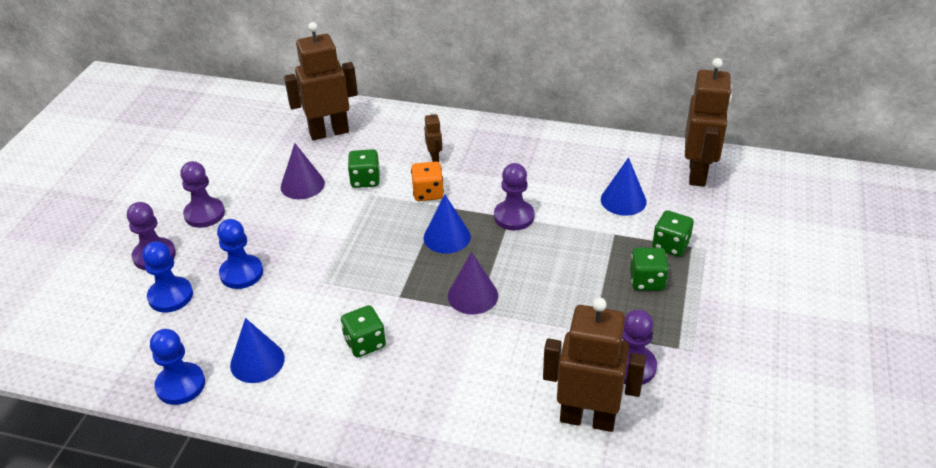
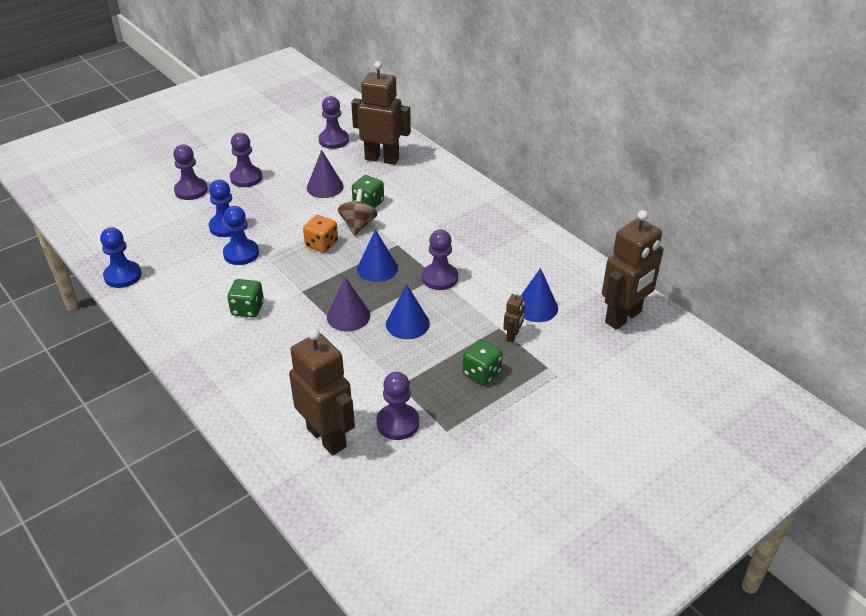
camera: 35 degrees right, 0 degrees up
blue pawn [142,241,193,312] -> blue pawn moved to [223,206,259,265]
blue cone [230,318,285,383] -> blue cone moved to [386,285,430,339]
orange dice [411,162,444,201] -> orange dice moved to [303,215,338,253]
brown robot [424,110,442,162] -> brown robot moved to [503,291,525,342]
green dice [652,210,694,257] -> none
none -> purple pawn [319,96,349,149]
none -> brown spinning top [338,189,377,236]

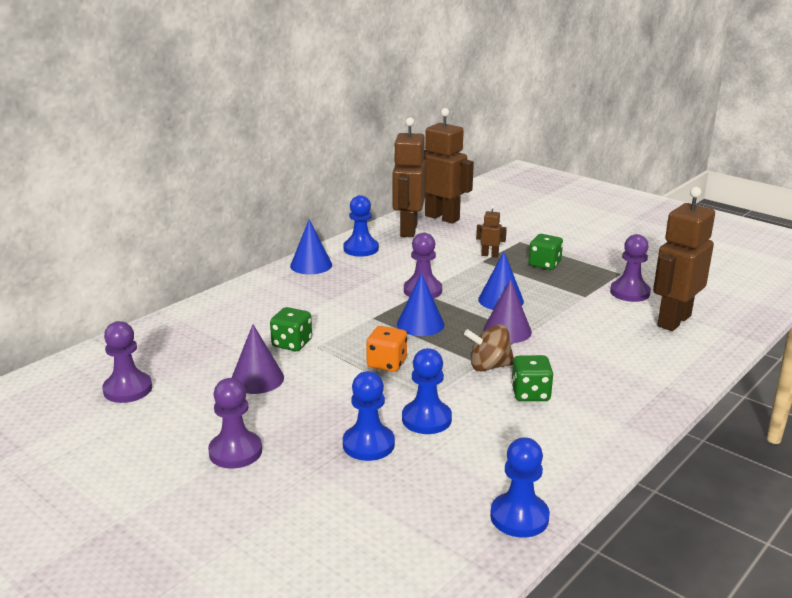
camera: 100 degrees left, 15 degrees down
purple pawn [173,145,208,200] -> none
brown spinning top [338,189,377,236] -> brown spinning top moved to [464,324,514,372]
brown robot [351,61,411,165] -> brown robot moved to [392,117,426,237]
blue cone [521,268,558,322] -> blue cone moved to [290,219,332,275]
none -> blue pawn [343,195,379,257]

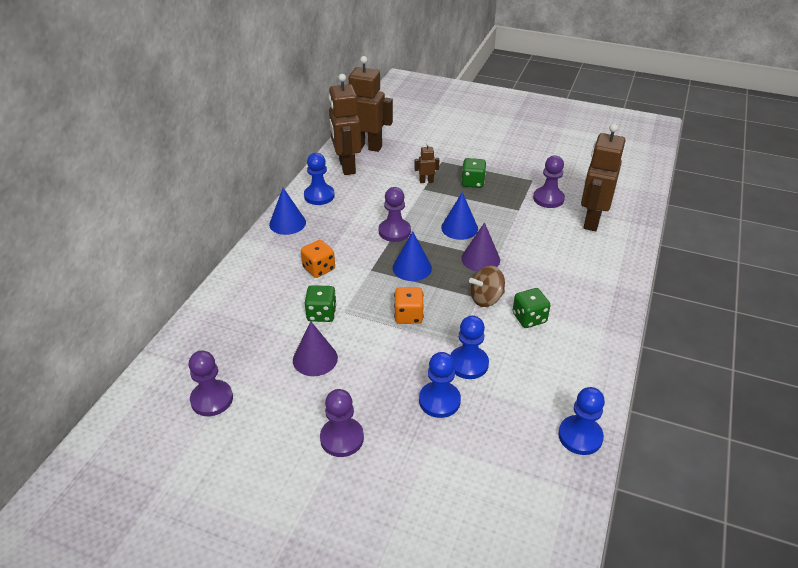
camera: 20 degrees left, 15 degrees up
none -> orange dice [301,240,335,278]

